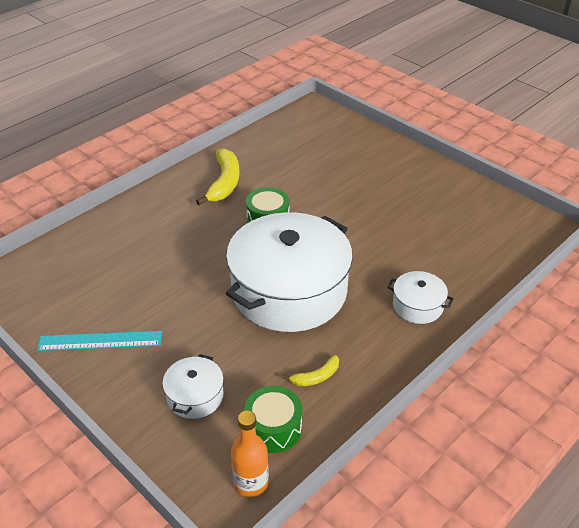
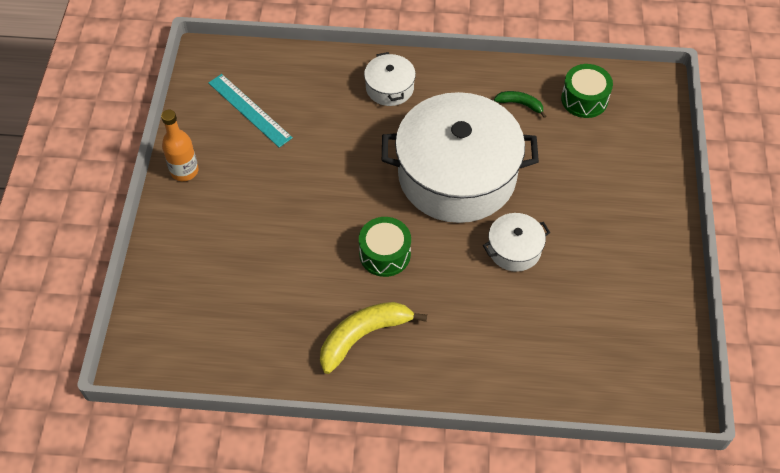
camera: 130 degrees left, 15 degrees up
turquoise ruler [37,331,162,351] -> turquoise ruler moved to [208,74,293,148]
white pot [162,354,224,419] -> white pot moved to [483,213,550,272]
orange bottle [231,411,269,497] -> orange bottle moved to [161,110,199,181]
yellow banana [282,355,339,386] -> green banana [494,91,546,118]

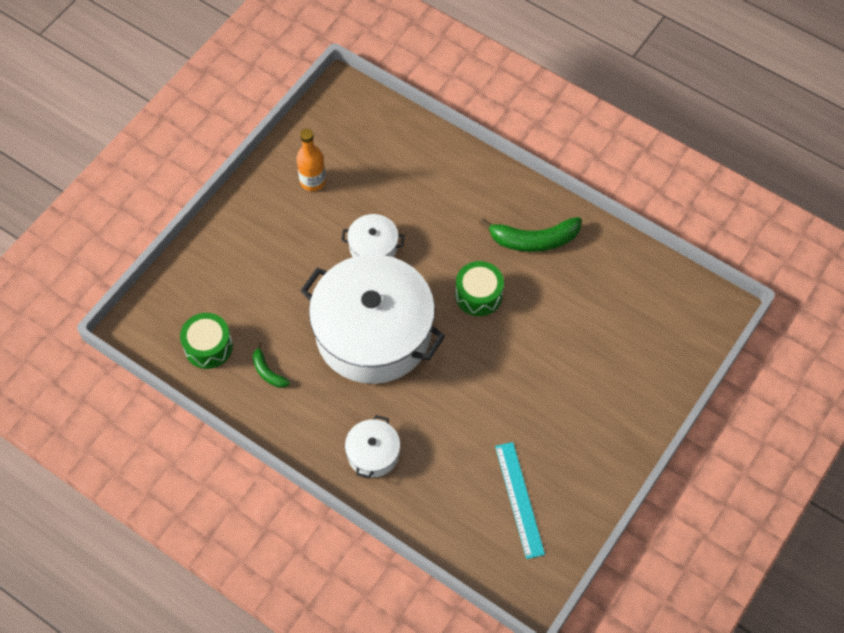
camera: 150 degrees left, 5 degrees up
orange bottle [161,110,199,181] -> orange bottle moved to [296,129,326,191]
yellow banana [320,302,427,374] -> green banana [480,217,582,252]

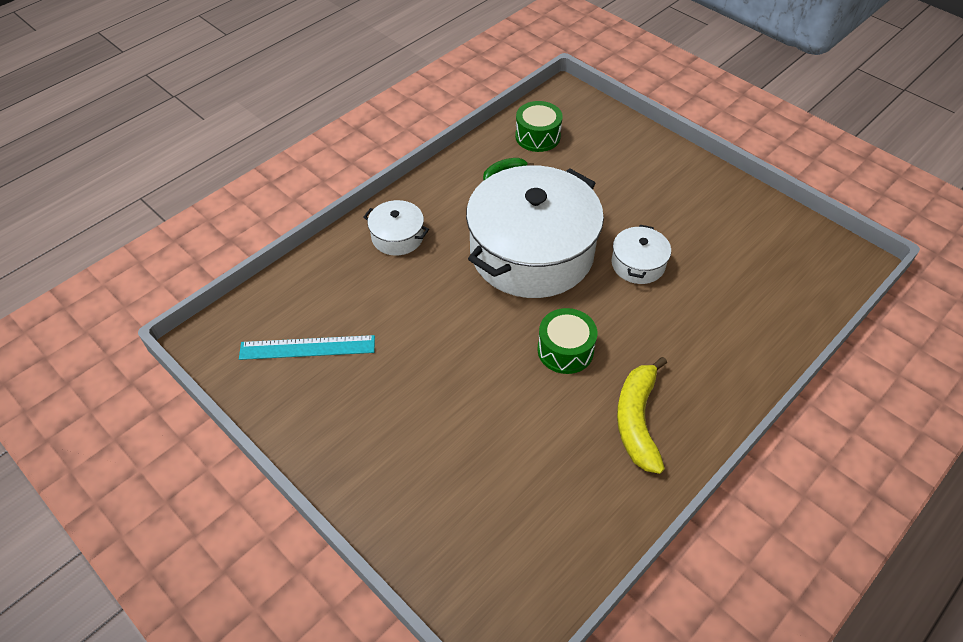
camera: 100 degrees right, 10 degrees down
orange bottle [296,129,326,191] -> none
green banana [480,217,582,252] -> yellow banana [617,357,667,474]

